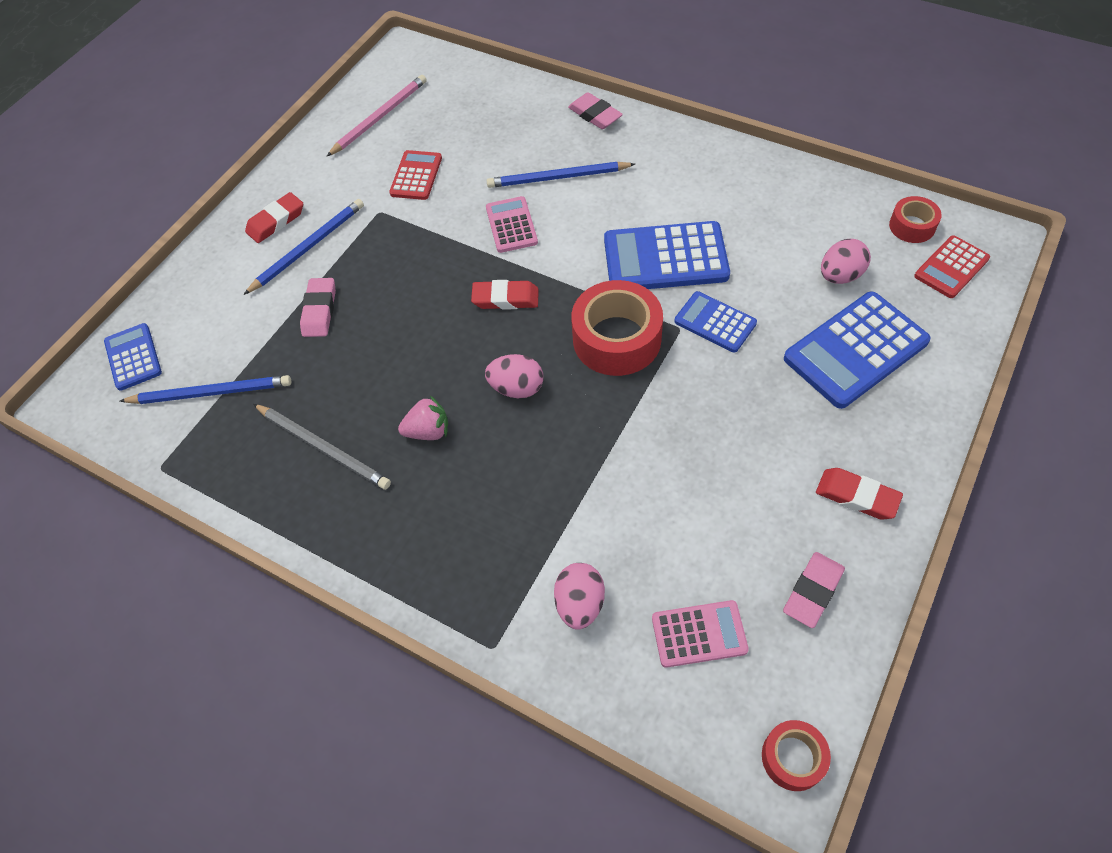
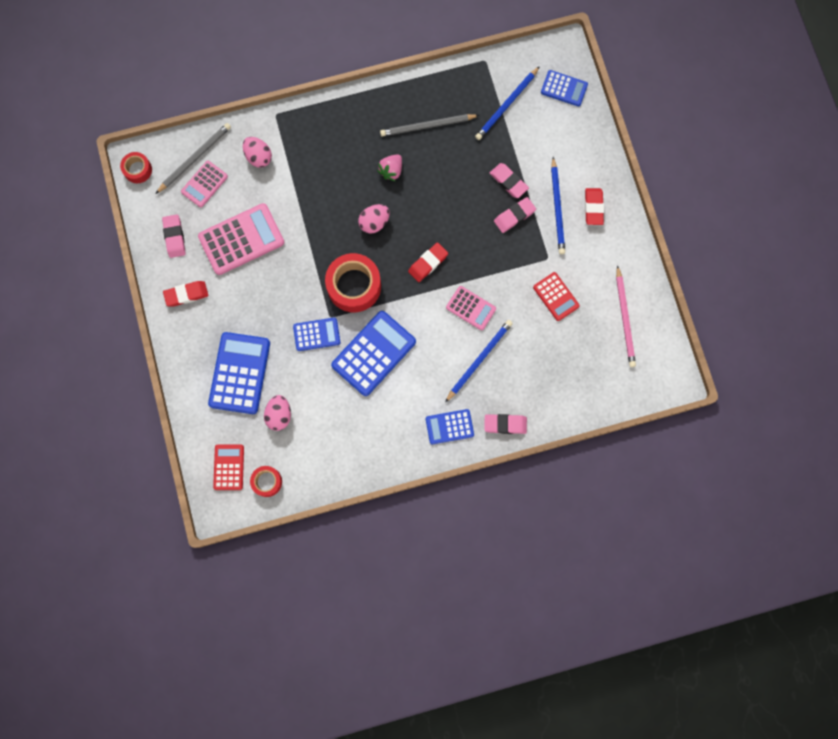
camera: 130 degrees right, 20 degrees up
none -> grey pencil [156,123,231,194]
none -> pink calculator [198,203,284,275]
none -> blue calculator [426,409,474,444]
none -> pink eraser [494,197,536,233]

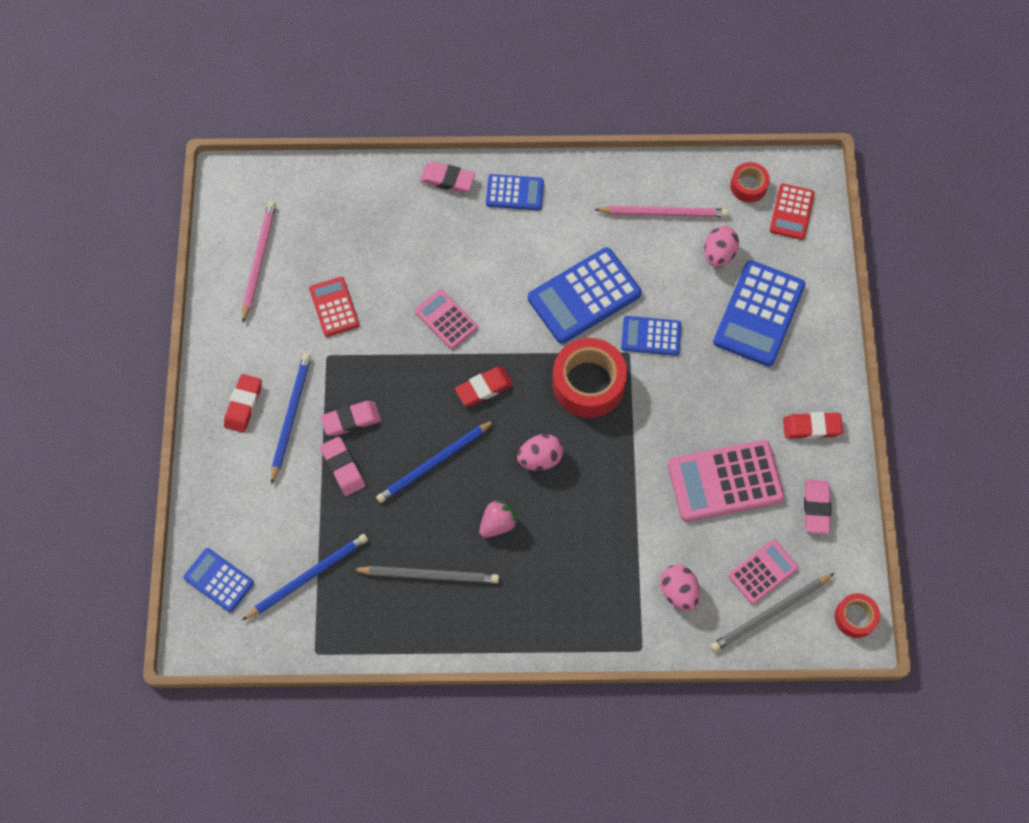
camera: 165 degrees left, 10 degrees down
blue pencil [445,320,513,402] -> blue pencil moved to [376,420,495,503]
none -> pink pencil [594,206,728,217]

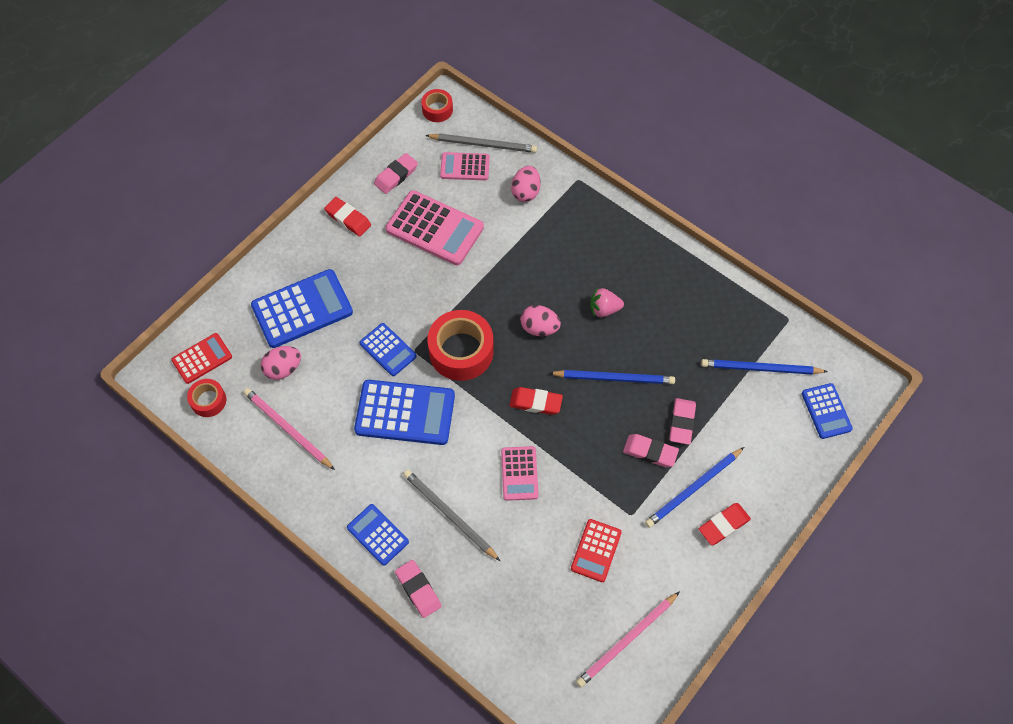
camera: 140 degrees left, 5 degrees down
grey pencil [352,566,499,583] -> grey pencil moved to [403,470,500,561]

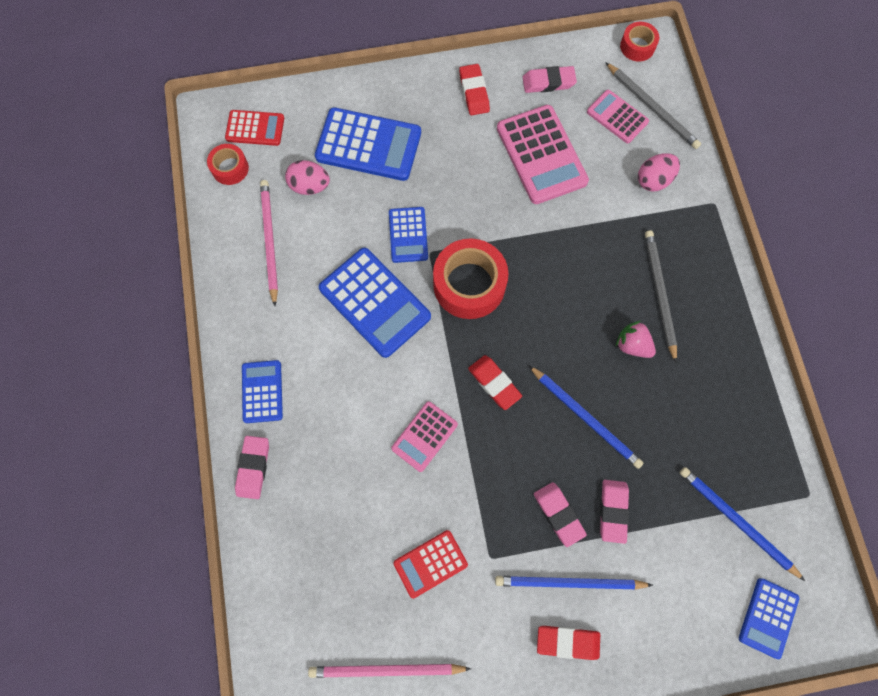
camera: 40 degrees right, 10 degrees up
grey pencil [403,470,500,561] -> grey pencil moved to [645,230,677,363]
pink egg [520,305,561,336] -> none
pink eraser [669,398,696,445] -> pink eraser turned 45 degrees counterclockwise [600,480,629,544]

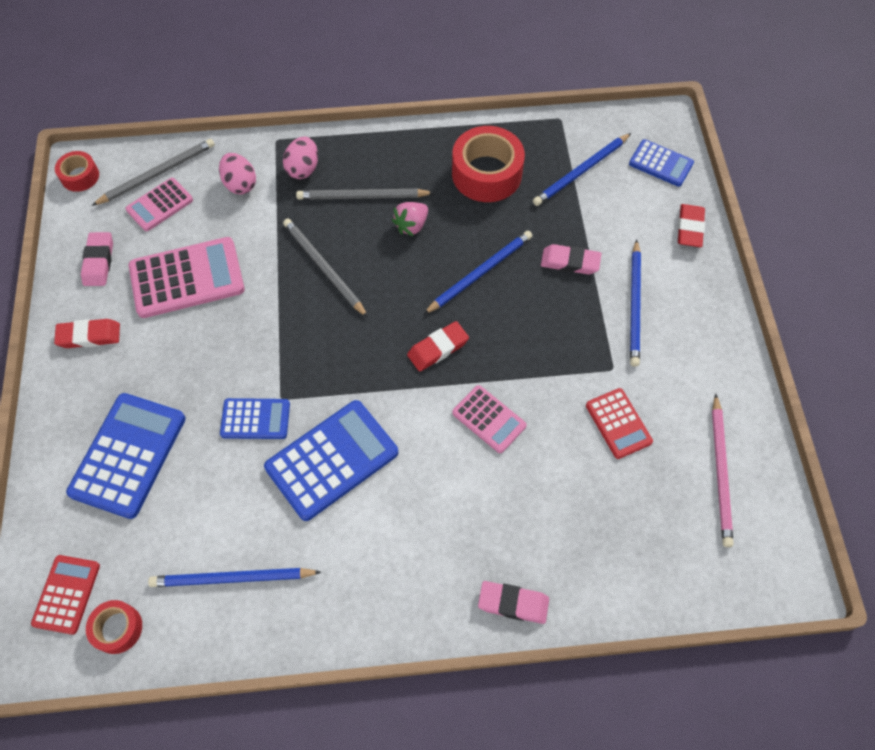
camera: 85 degrees left, 10 degrees down
blue calculator [242,360,283,423] -> none
pink pencil [260,180,278,306] -> blue pencil [148,568,321,587]
pink egg [285,160,330,195] -> pink egg moved to [283,136,318,179]
red tape [433,238,509,319] -> red tape moved to [452,126,525,202]
pink eraser [534,482,587,547] -> none
red eraser [537,626,600,660] -> red eraser moved to [678,204,705,247]
none -> grey pencil [283,218,368,318]

